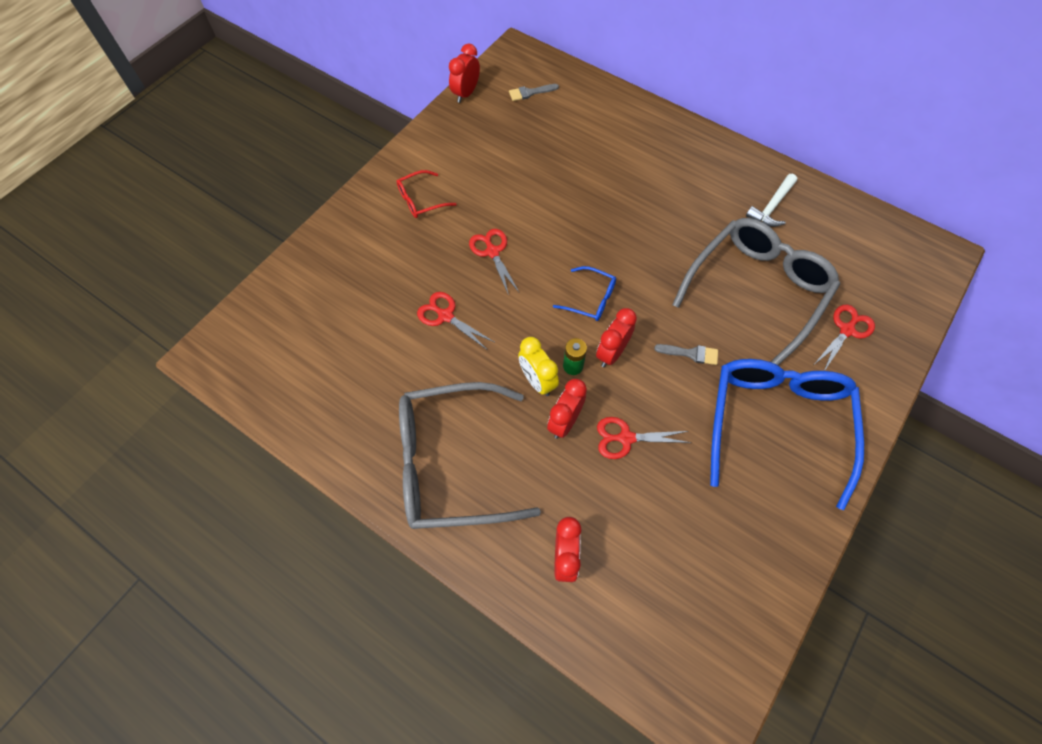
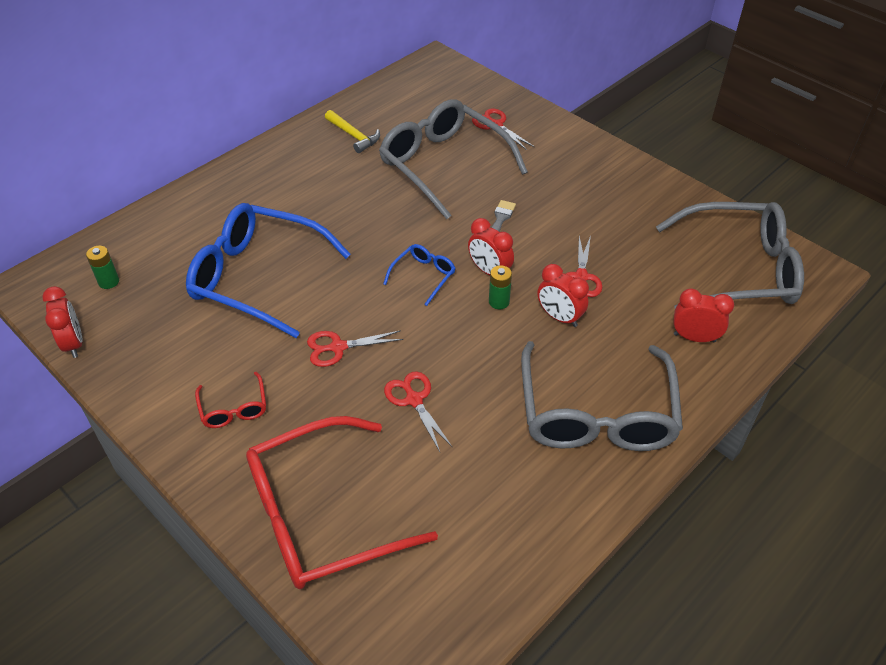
camera: 80 degrees left, 15 degrees down
red scissors [417,292,494,350] -> red scissors turned 105 degrees clockwise [384,372,453,452]
red clock [449,44,480,103] -> red clock turned 150 degrees counterclockwise [42,286,83,358]
grey brush [509,84,559,101] -> green battery [86,246,119,289]
yellow clock [518,337,559,396] -> none
blue glasses [710,359,864,510] -> blue glasses moved to [186,203,351,338]
white hammer [746,174,797,227] -> yellow hammer [325,110,380,153]
none -> red glasses [246,416,438,589]
none -> grey glasses [656,202,804,308]

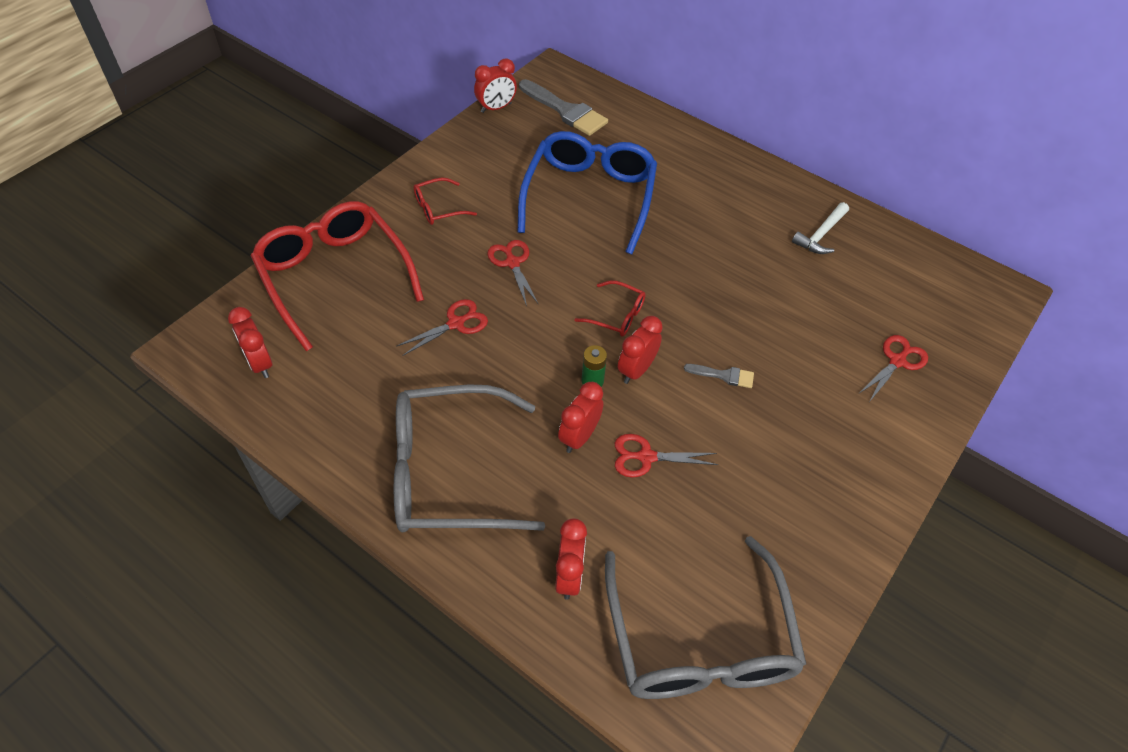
camera: 80 degrees right, 5 degrees up
green battery [86,246,119,289] -> grey brush [519,79,608,136]
yellow hammer [325,110,380,153] -> white hammer [792,202,849,254]
grey glasses [379,99,528,219] -> none
blue glasses [383,244,456,306] -> red glasses [574,280,646,337]
none -> red clock [228,307,272,378]

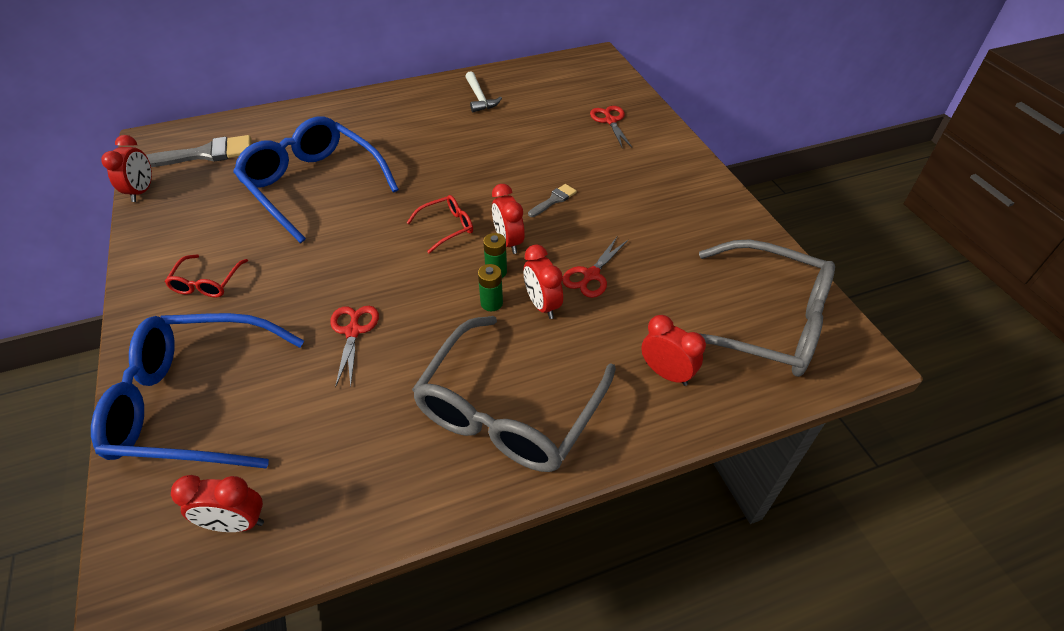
camera: 55 degrees left, 5 degrees down
red glasses [251,201,424,351] -> blue glasses [91,313,304,469]
red scissors [487,240,539,306] -> none
none -> green battery [478,264,503,311]

